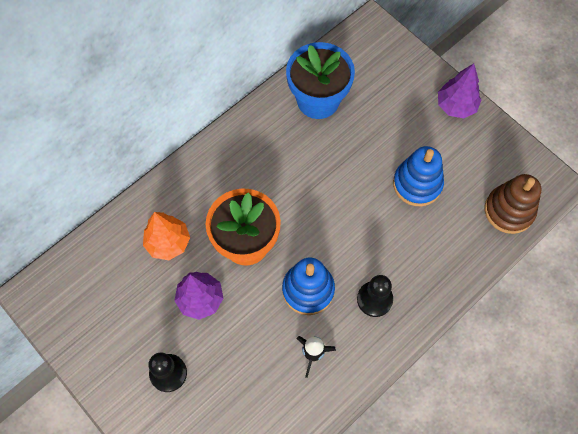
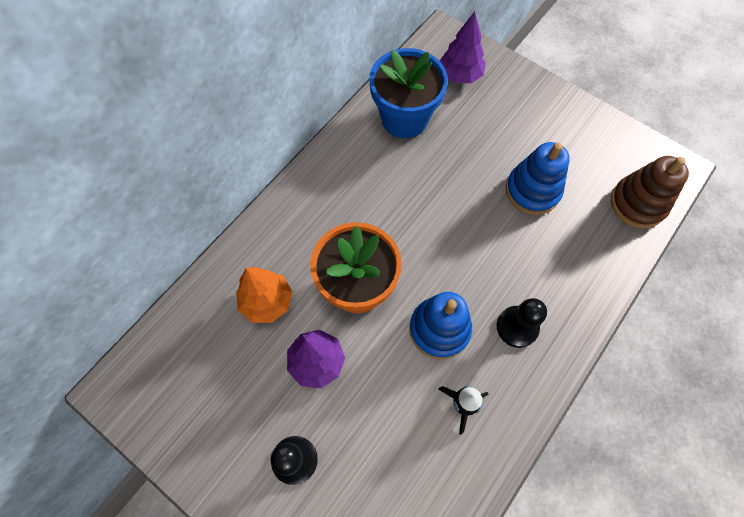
camera: 10 degrees left, 0 degrees up
purple tree [438,64,481,118] -> purple tree moved to [440,11,486,83]

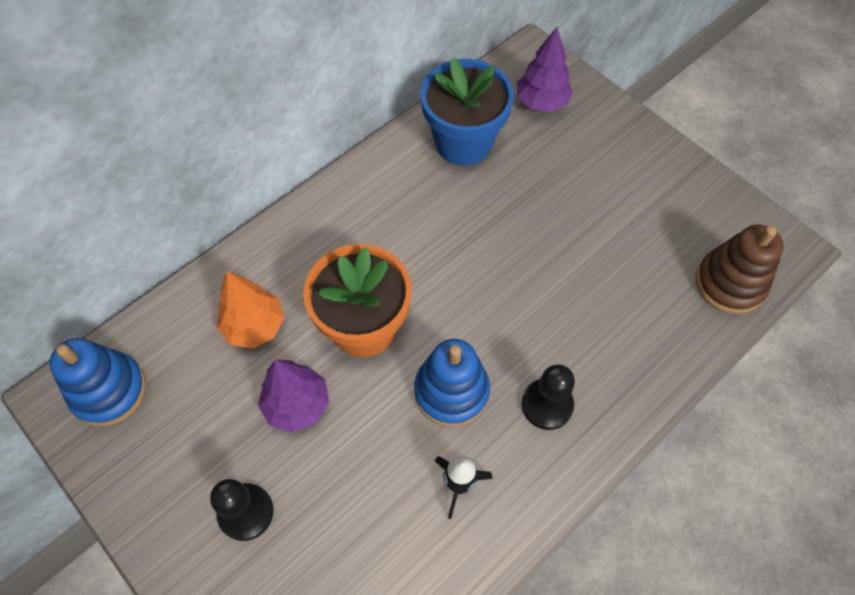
camera: 10 degrees right, 5 degrees down
blue stacking toy [506,142,570,215] -> blue stacking toy moved to [49,338,146,426]

